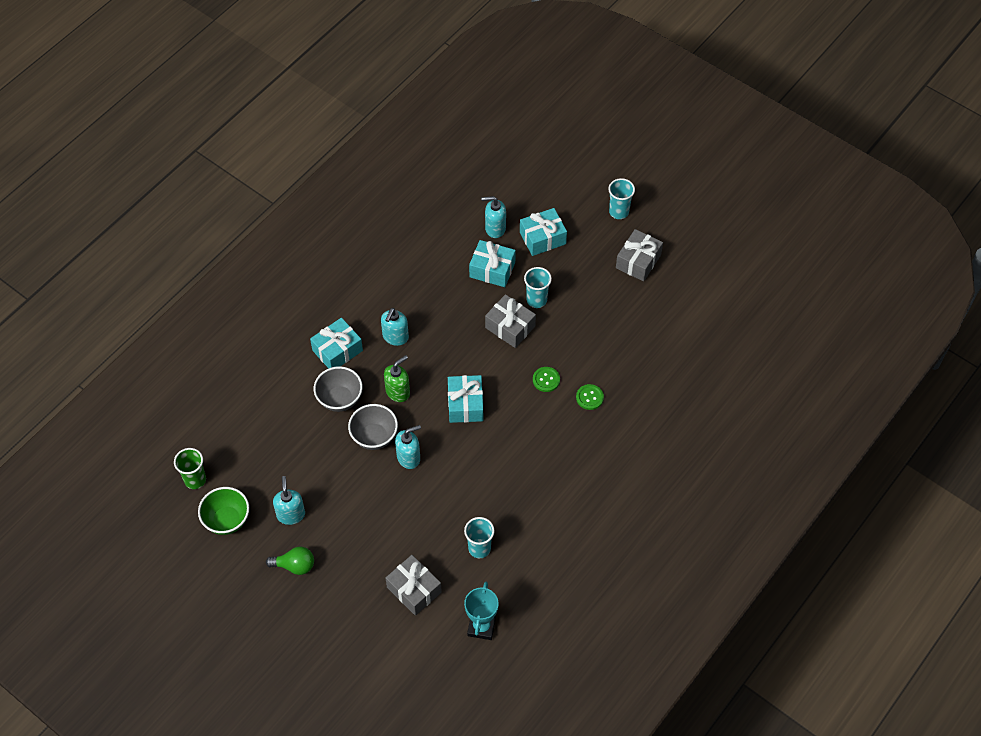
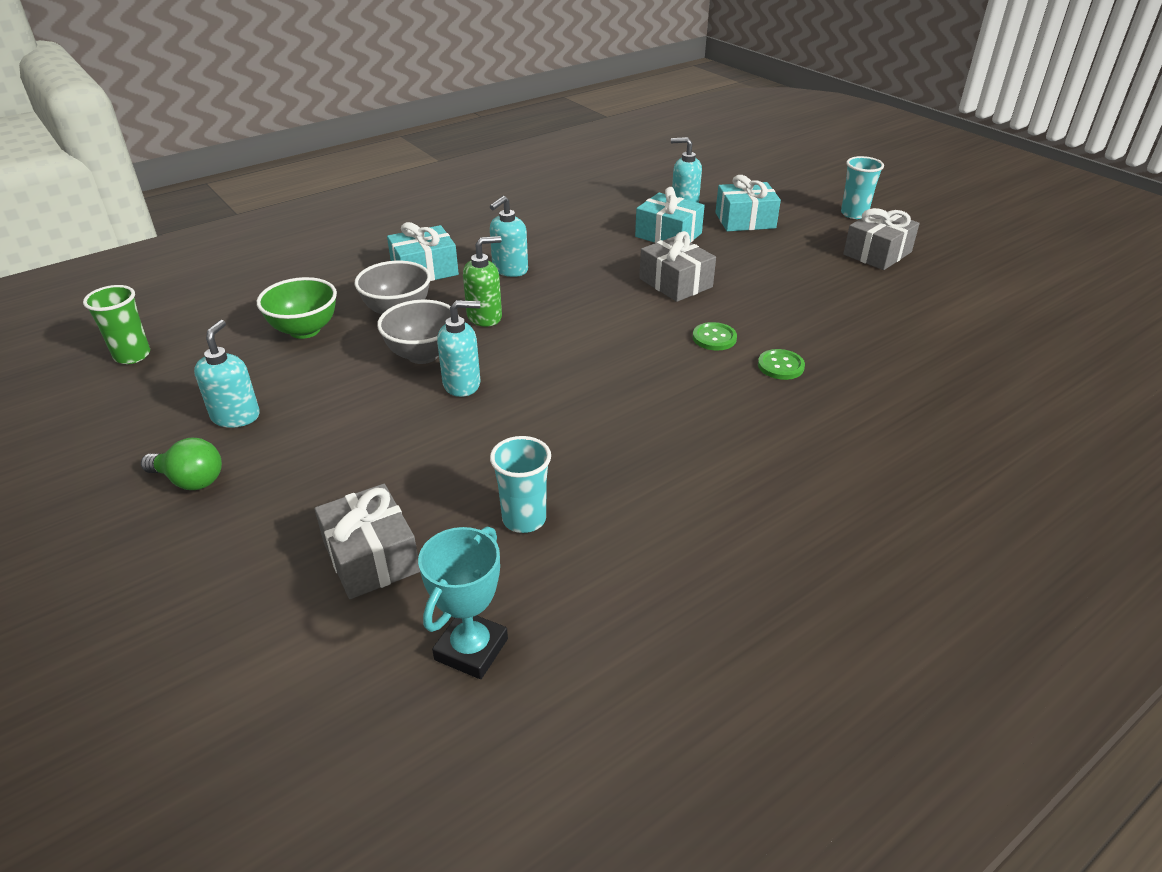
camera: 15 degrees right, 20 degrees down
green bowl [198,487,249,535] -> green bowl moved to [257,277,337,339]
turquoise gift [448,375,483,423] -> none
turquoise cup [524,267,552,308] -> none

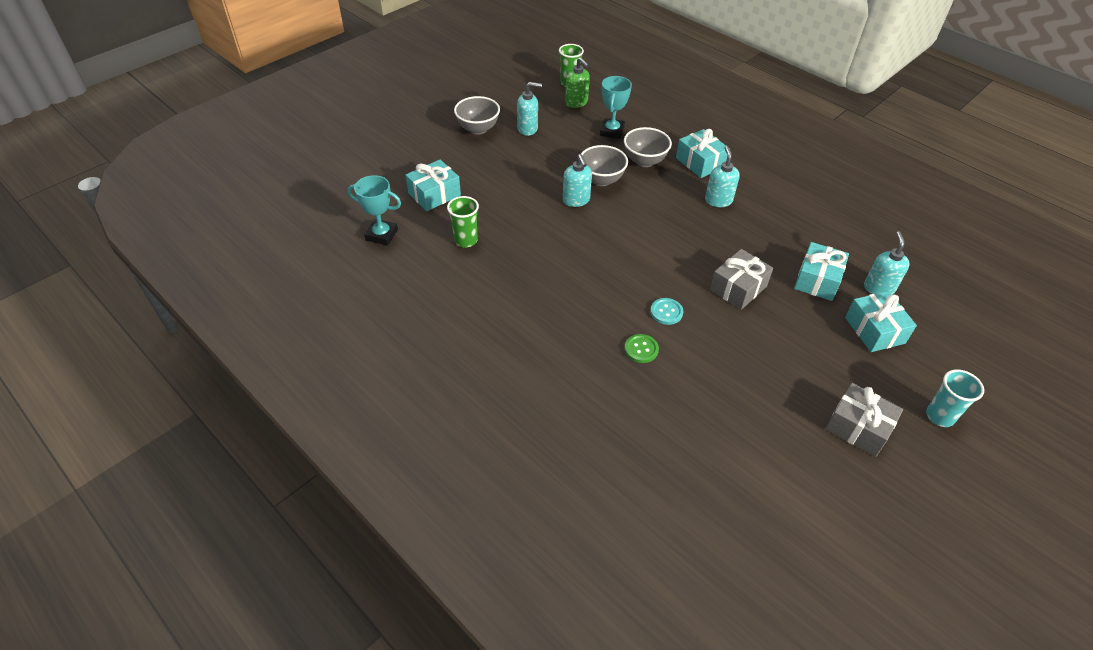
camera: 80 degrees right, 10 degrees up
green light bulb [141,438,222,490] -> grey bowl [454,96,500,135]
green bowl [257,277,337,339] -> turquoise trophy [600,76,632,139]
grey gift [315,484,420,599] -> turquoise gift [406,160,461,211]
green soap dispenser [463,236,502,327] -> green soap dispenser moved to [565,57,590,108]
turquoise soap dispenser [490,196,528,277] -> turquoise soap dispenser turned 60 degrees clockwise [705,146,740,207]
turquoise cup [490,436,551,533] -> green cup [447,196,479,247]
green button [693,322,737,351] -> turquoise button [650,298,683,325]

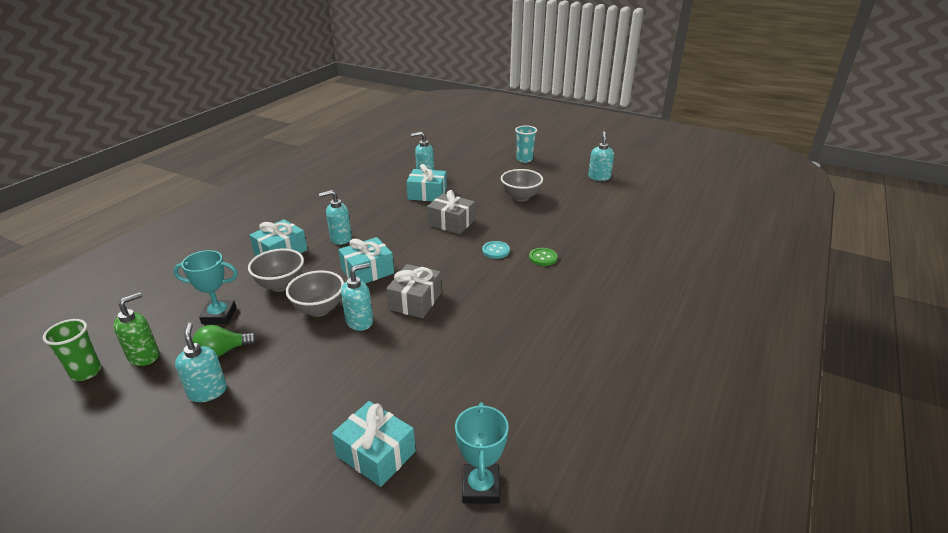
camera: 105 degrees left, 15 degrees down
green cup [447,196,479,247] -> none
grey bowl [454,96,500,135] -> grey bowl moved to [501,169,543,202]
grey gift [825,383,903,457] -> grey gift moved to [386,264,441,318]
turquoise gift [845,291,917,352] -> turquoise gift moved to [339,237,394,284]
none -> green light bulb [192,325,258,357]
none -> turquoise soap dispenser [588,131,614,181]

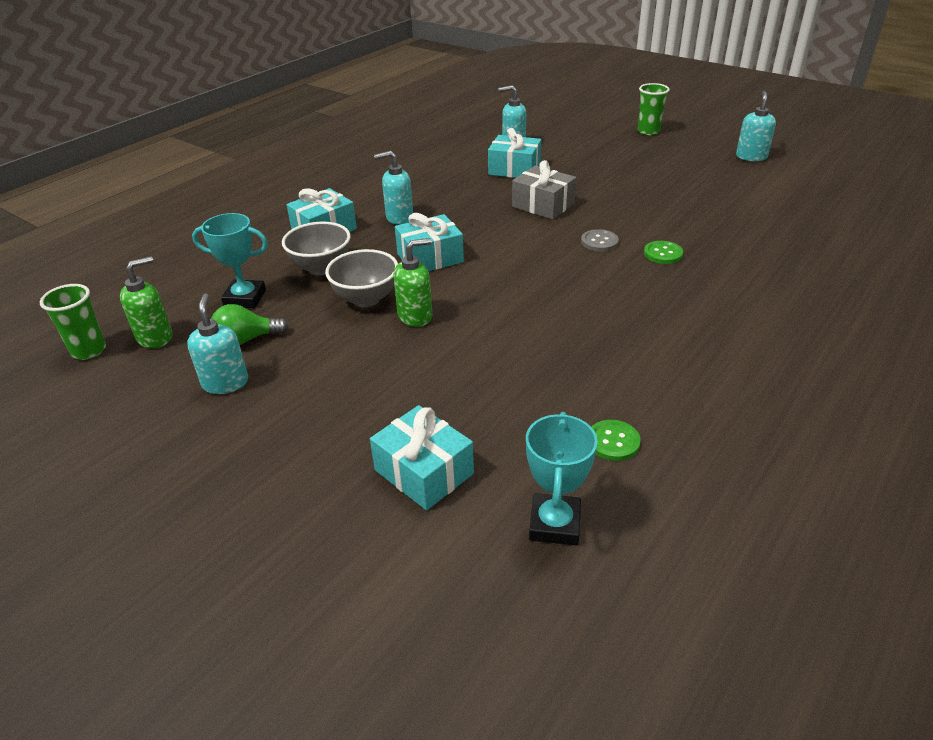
camera: 10 degrees right, 5 degrees up
turquoise soap dispenser [341,263,373,331] -> green soap dispenser [393,238,432,327]
grey gift [386,264,441,318] -> none
turquoise button [482,241,510,259] -> grey button [581,229,619,252]
grey bowl [501,169,543,202] -> none
turquoise cup [515,125,537,163] -> green cup [638,83,670,135]
none -> green button [592,420,641,461]

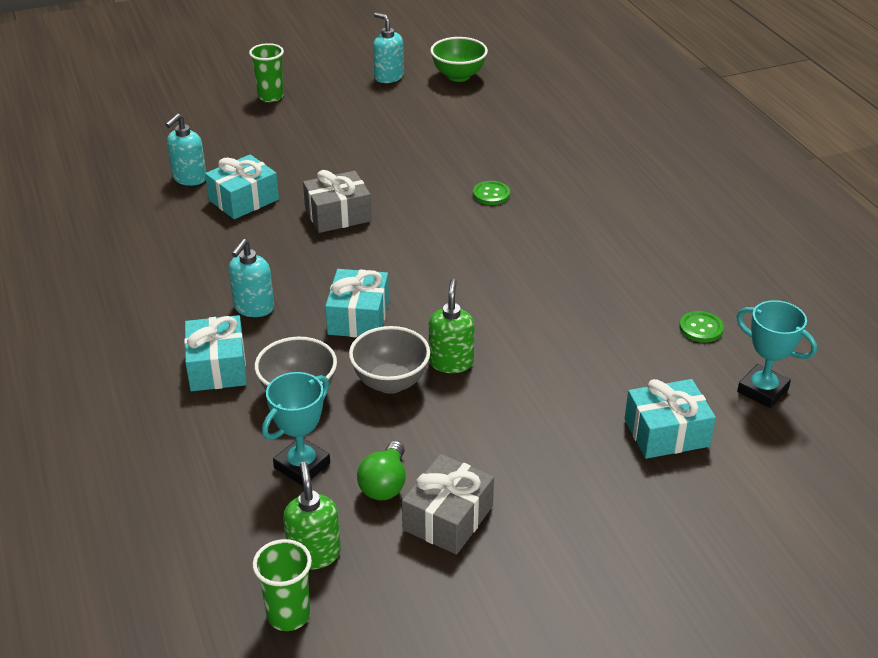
camera: 60 degrees left, 0 degrees up
turquoise soap dispenser [187,294,248,394] -> grey gift [402,454,494,554]
grey button [581,229,619,252] -> none
none -> green bowl [430,37,488,82]

